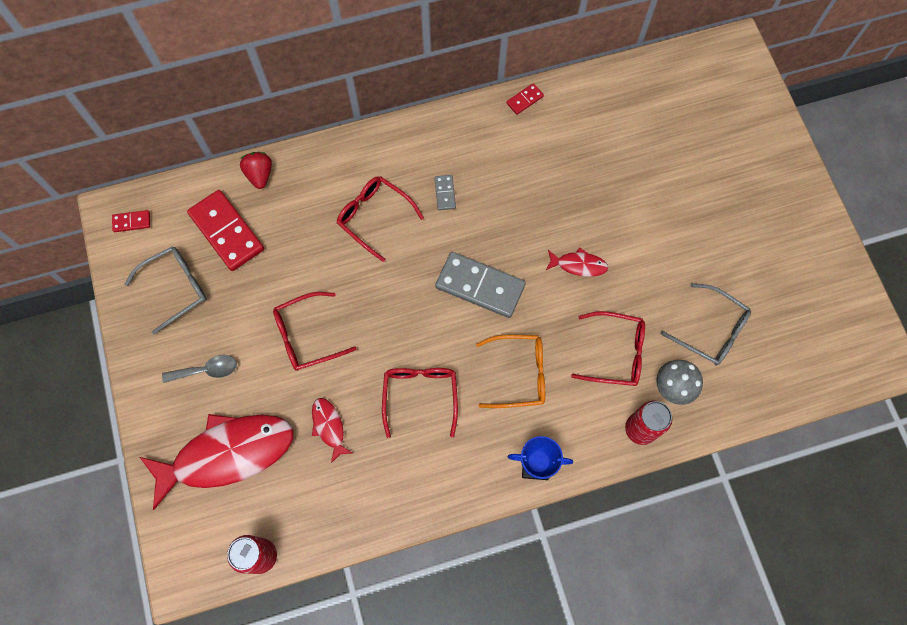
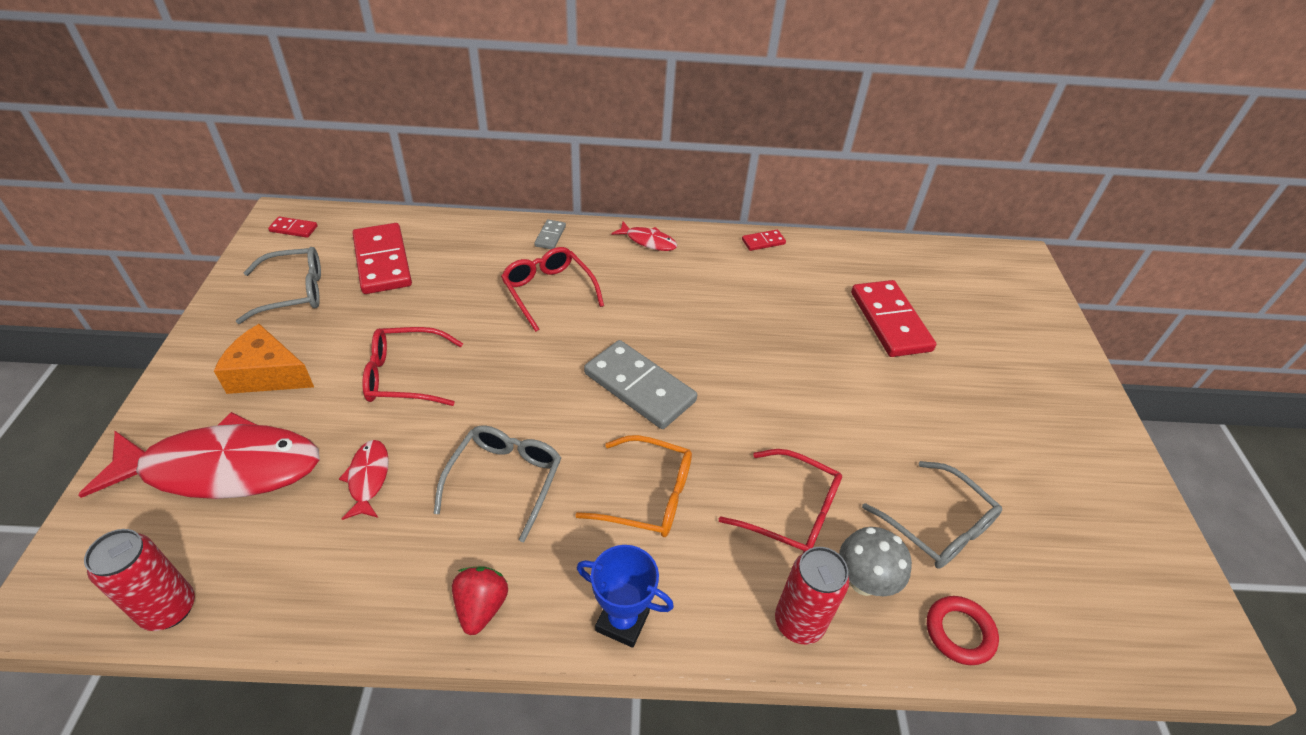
camera: 15 degrees right, 25 degrees down
grey spoon [162,355,237,383] -> orange cheese [214,324,314,394]
red strawberry [240,152,272,189] -> red strawberry moved to [452,566,508,635]
red glasses [382,368,458,438] -> grey glasses [434,426,561,542]
grey domino [435,175,456,210] -> grey domino moved to [534,219,566,249]
red fish [546,247,608,277] -> red fish moved to [611,221,677,251]
none -> red domino [851,280,936,357]
none -> red ring [927,596,999,665]

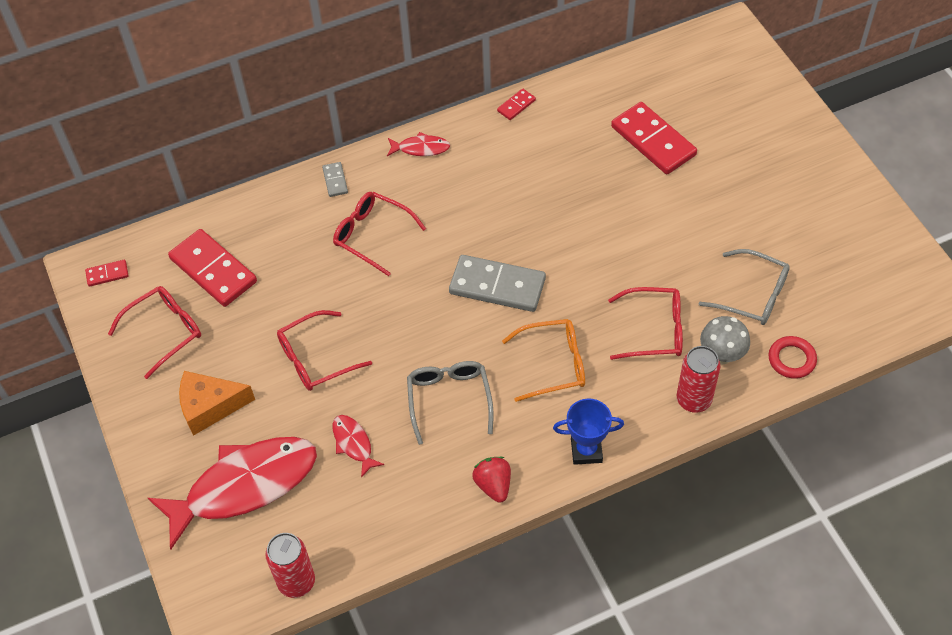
camera: 20 degrees left, 10 degrees up
grey glasses [236,247,321,324] -> red glasses [108,286,201,379]

